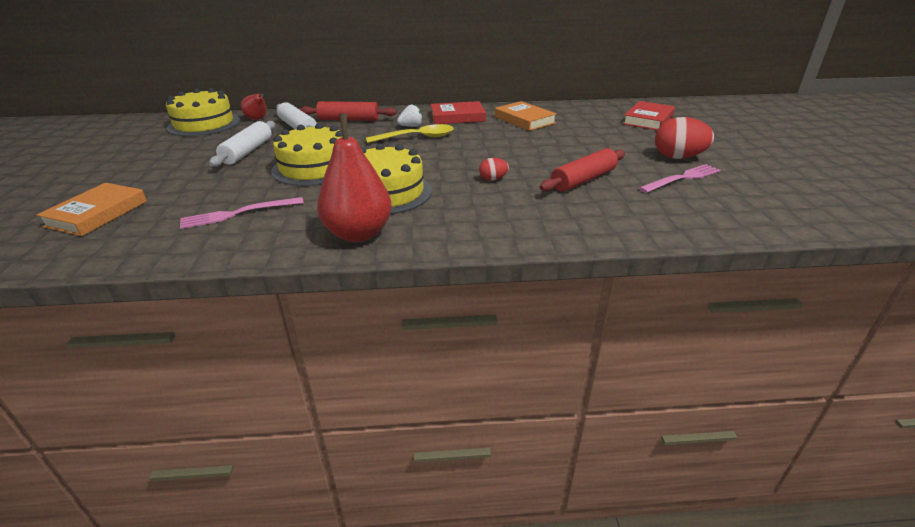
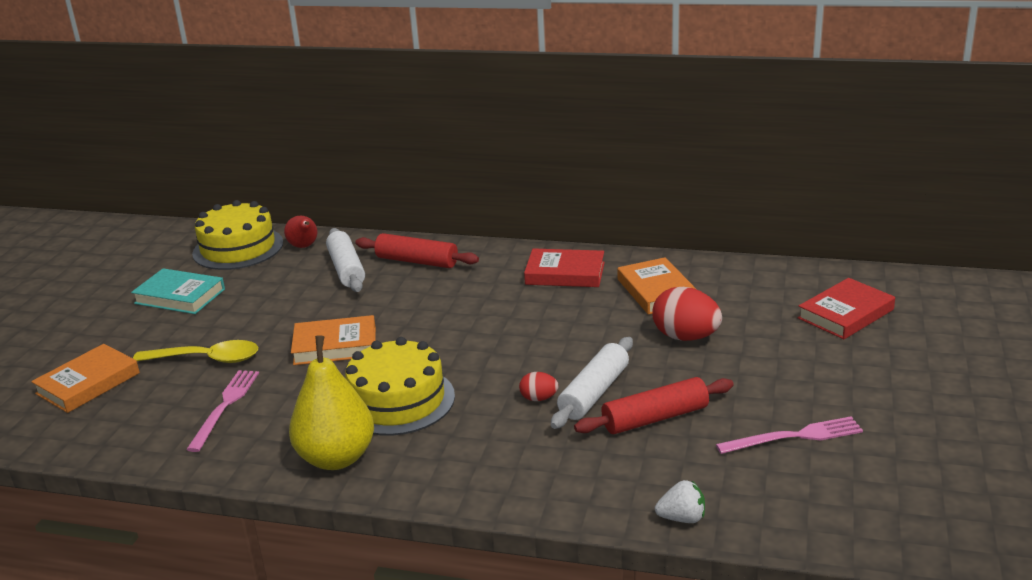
camera: 20 degrees right, 5 degrees down
pink fork [180,197,304,229] -> pink fork turned 105 degrees clockwise [186,370,259,452]
white rolling pin [209,121,275,167] -> white rolling pin moved to [551,337,633,429]
yellow cake [271,123,343,186] -> orange book [291,315,376,365]
red pear [317,113,392,242] -> yellow pear [289,336,374,470]
yellow spoon [366,124,454,143] -> yellow spoon moved to [133,340,258,363]
white strawberry [397,105,423,127] -> white strawberry moved to [655,480,705,523]
red egg [655,117,714,159] -> red egg moved to [652,287,722,341]
none -> turquoise book [131,268,225,314]

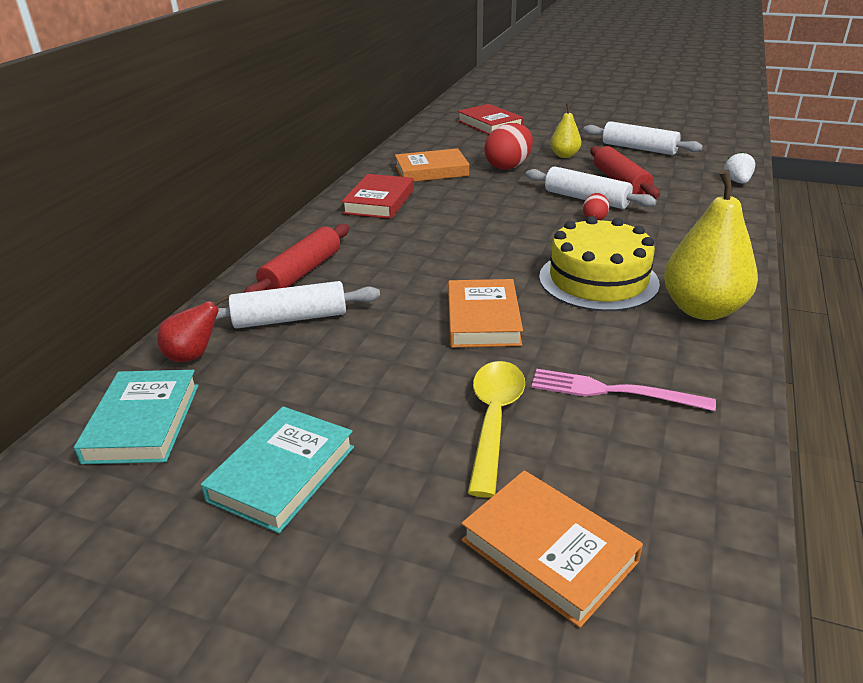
camera: 85 degrees left, 5 degrees up
yellow cake [192,200,283,270] -> turquoise book [74,370,199,464]
pink fork [716,416,863,454] -> white rolling pin [584,121,703,155]
none -> yellow pear [550,103,581,158]

